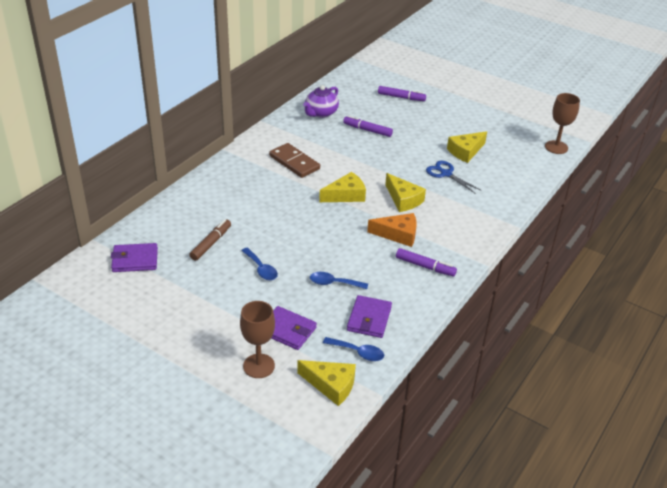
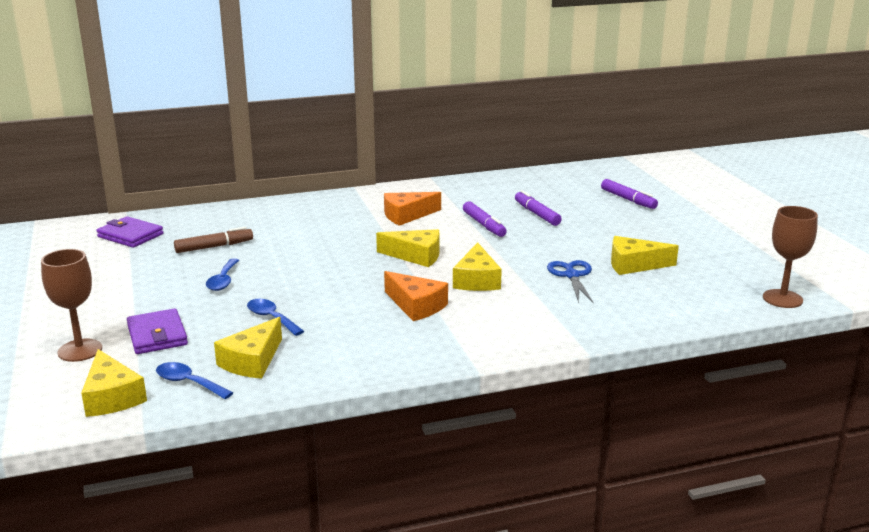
camera: 40 degrees right, 15 degrees down
brown domino [269,143,320,178] -> orange cheese [384,192,441,226]
purple teapot [303,85,339,118] -> none
blue spoon [323,337,384,361] -> blue spoon turned 150 degrees clockwise [156,362,233,399]
purple wallet [347,295,392,338] -> yellow cheese [214,317,282,379]
purple marker [396,248,457,276] -> purple marker moved to [463,201,507,237]

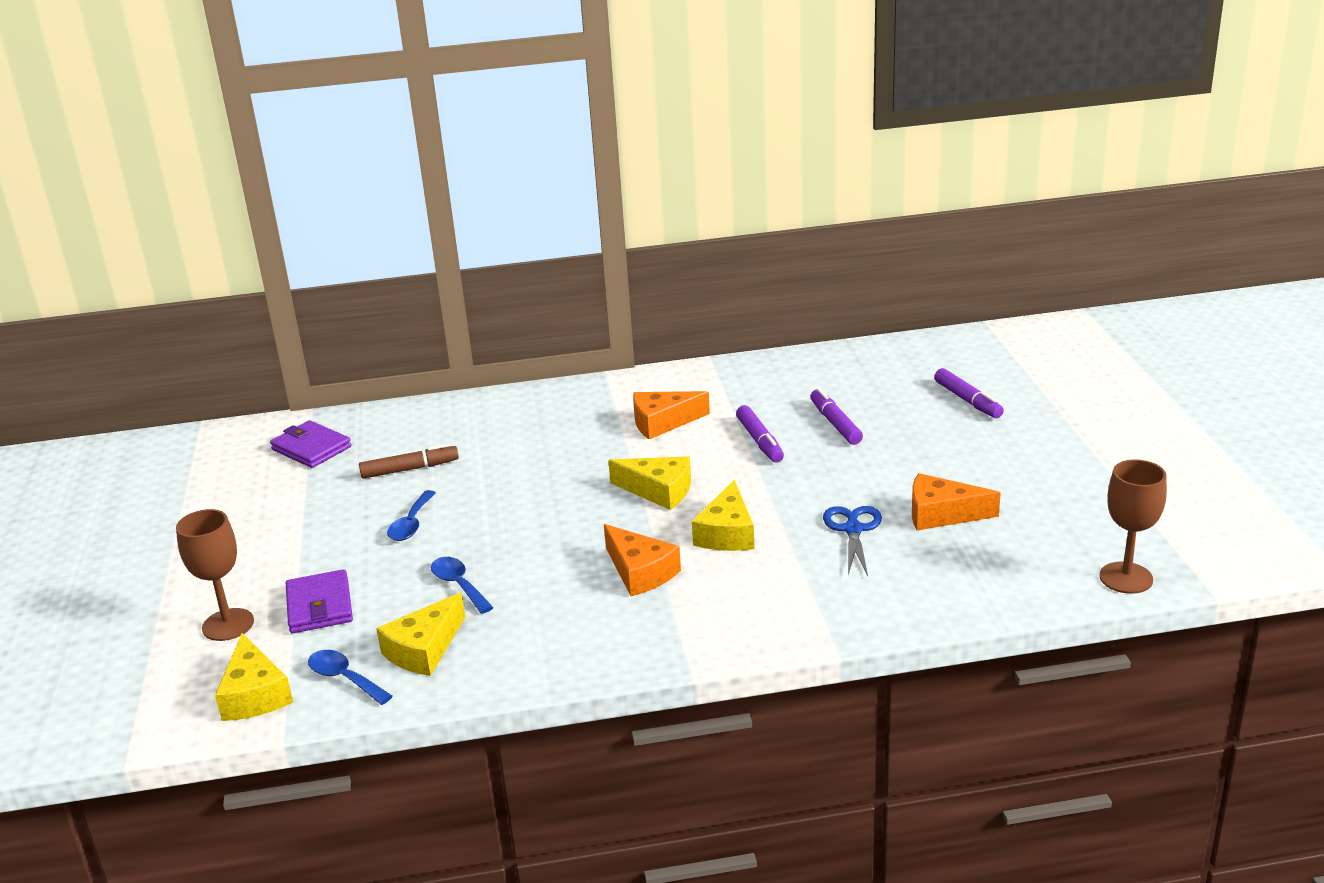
camera: 10 degrees right, 5 degrees up
yellow cheese [611,236,679,275] -> orange cheese [912,473,1001,530]

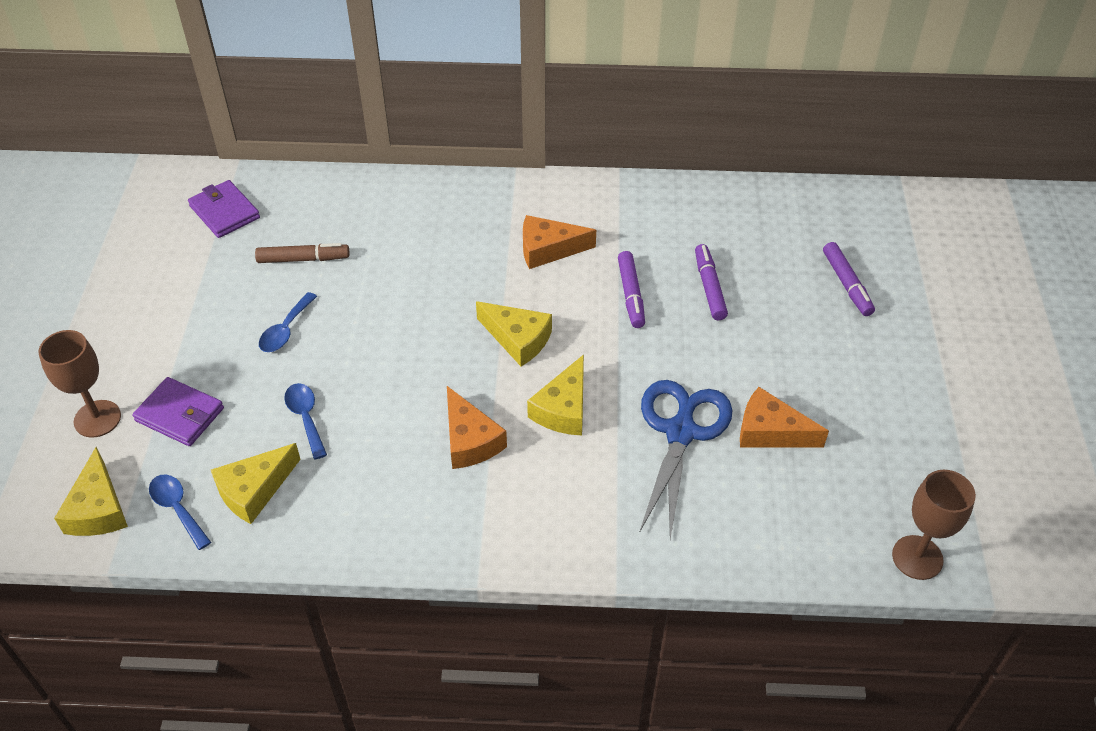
camera: 10 degrees right, 20 degrees up
purple wallet [286,569,353,633] -> purple wallet turned 60 degrees counterclockwise [132,377,224,446]
blue scissors [823,506,882,576] -> blue scissors [639,380,733,539], size x1.63

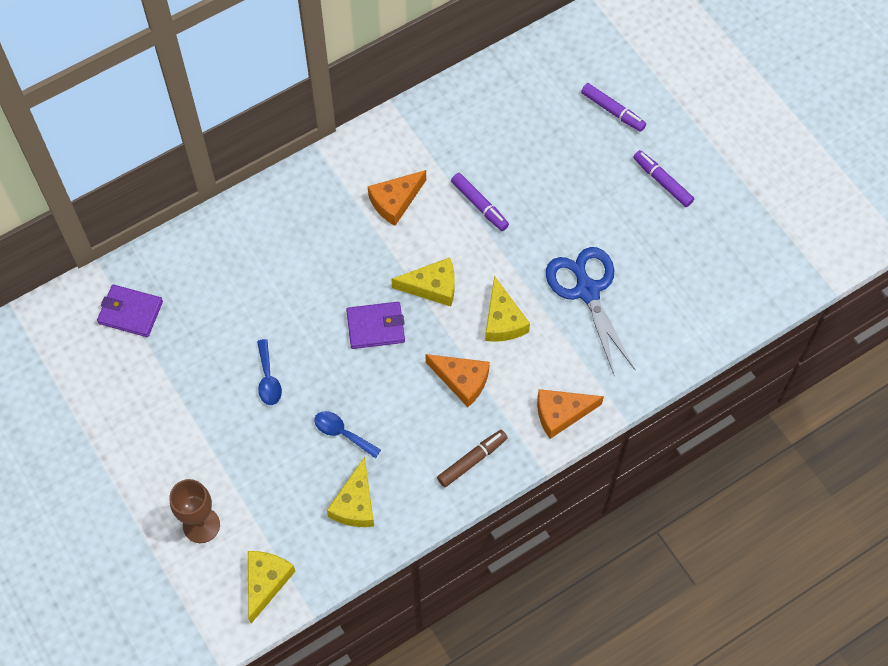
camera: 35 degrees left, 15 degrees up
yellow cheese [54,447,128,536] -> yellow cheese turned 120 degrees counterclockwise [248,551,296,623]
purple wallet [132,377,224,446] -> purple wallet moved to [346,302,405,349]
blue spoon [149,475,211,550] -> none
brown marker [255,243,350,263] -> brown marker moved to [437,430,508,487]
purple marker [695,244,728,320] -> purple marker moved to [633,150,694,207]
orange cheese [740,387,829,447] -> orange cheese moved to [537,389,604,439]
brown goblet [892,470,976,580] -> none

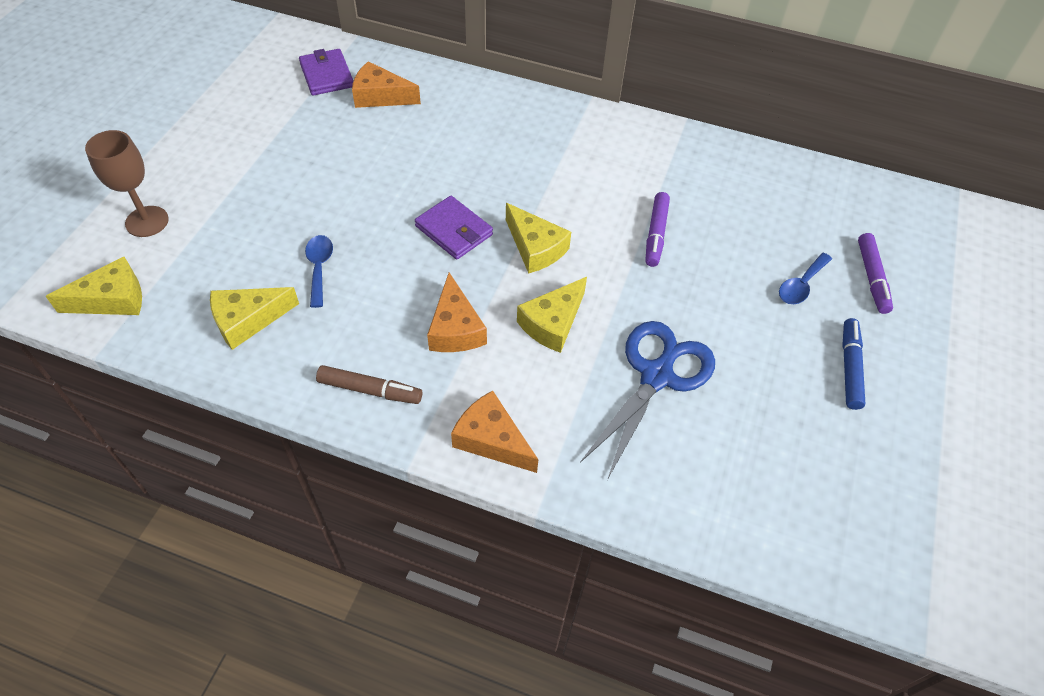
camera: 50 degrees right, 10 degrees down
blue spoon [257,339,282,405] -> blue spoon moved to [779,253,832,304]
orange cheese [368,170,426,226] -> orange cheese moved to [352,61,421,108]
purple marker [633,150,694,207] -> blue marker [842,318,865,410]

